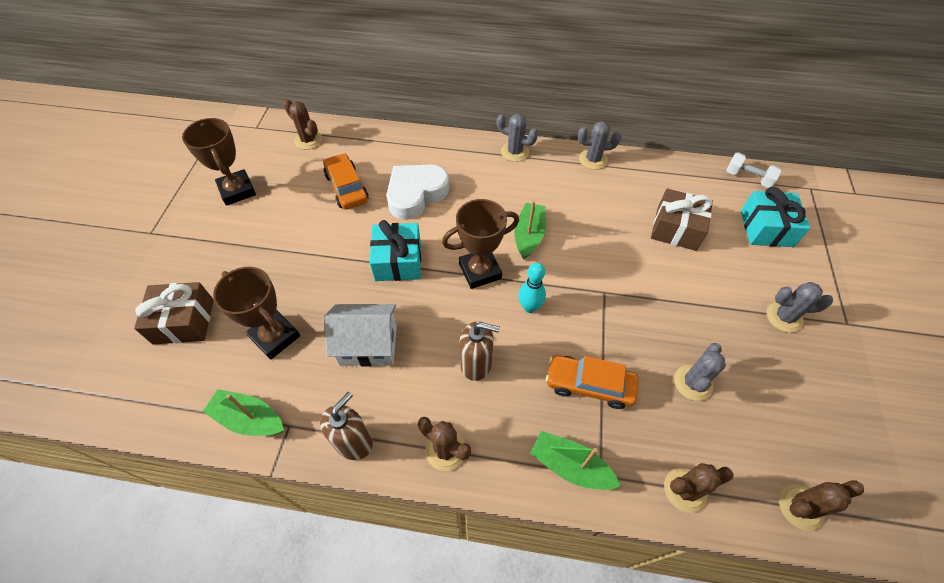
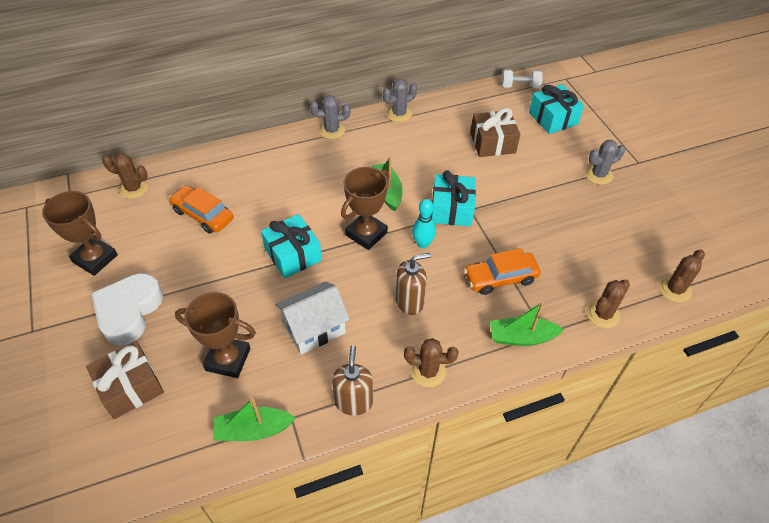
camera: 30 degrees left, 5 degrees down
white heart [387,164,449,220] -> white heart moved to [91,273,163,346]
grey cactus [674,343,726,401] -> none
none -> turquoise gift [432,170,476,226]

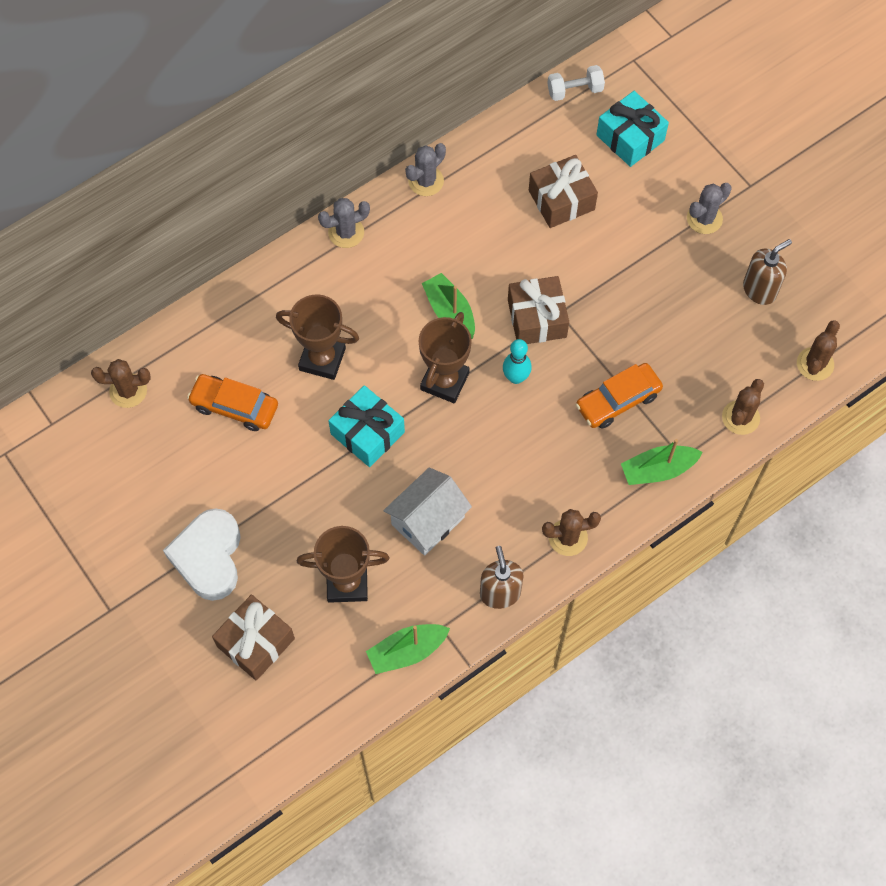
camera: 15 degrees left, 15 degrees up
brown trophy [42,191,118,276] -> brown trophy moved to [276,294,359,380]
brown soap dispenser [396,253,431,315] -> brown soap dispenser moved to [743,239,792,305]
turquoise gift [432,170,476,226] -> brown gift [508,276,569,344]

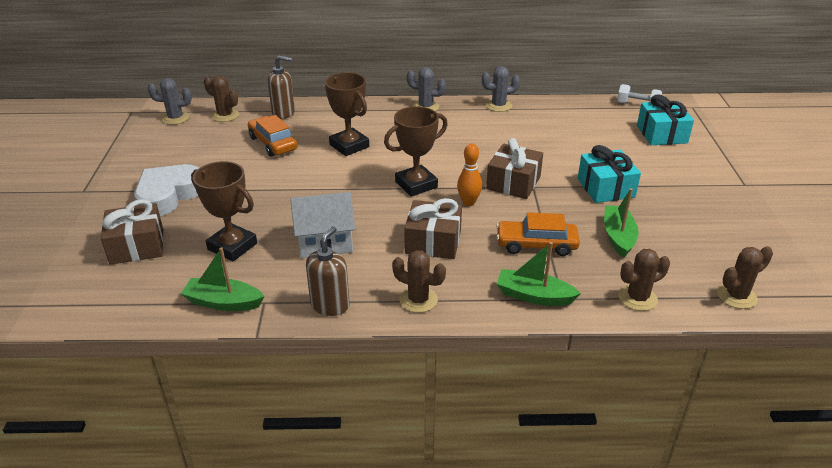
camera: 35 degrees right, 30 degrees down
turquoise gift [328,385,405,467] -> turquoise gift moved to [578,145,641,203]
green boat [422,273,475,339] -> green boat moved to [604,188,639,258]
turquoise bowling pin [503,339,532,384] -> orange bowling pin [457,144,482,206]
brown gift [529,155,598,228] -> brown gift moved to [404,198,462,259]
grey cactus [687,183,732,234] -> grey cactus moved to [148,78,192,125]
brown soap dispenser [743,239,792,305] -> brown soap dispenser moved to [268,56,295,119]

